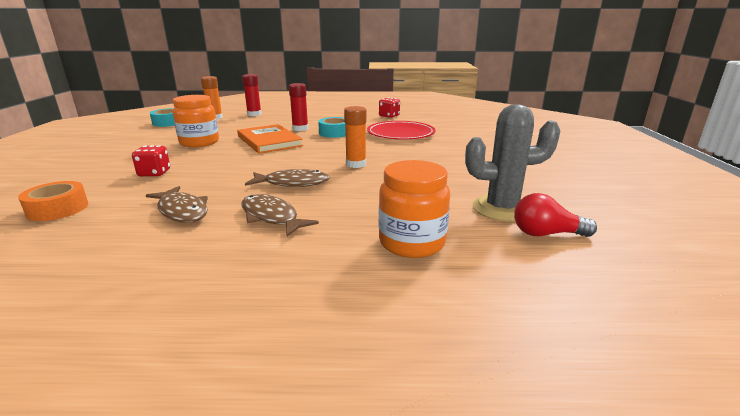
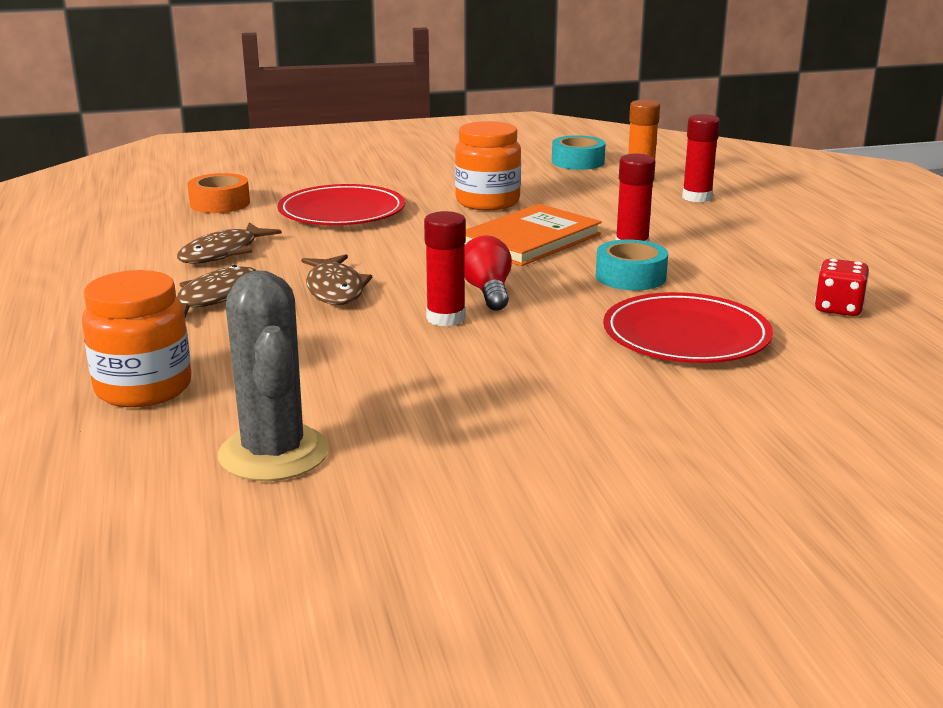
camera: 75 degrees right, 0 degrees up
red dice [132,145,170,176] -> red plate [277,184,405,225]
orange glue stick [344,106,366,168] -> red glue stick [424,211,466,327]
red light bulb [514,193,597,237] -> red light bulb moved to [464,235,512,311]

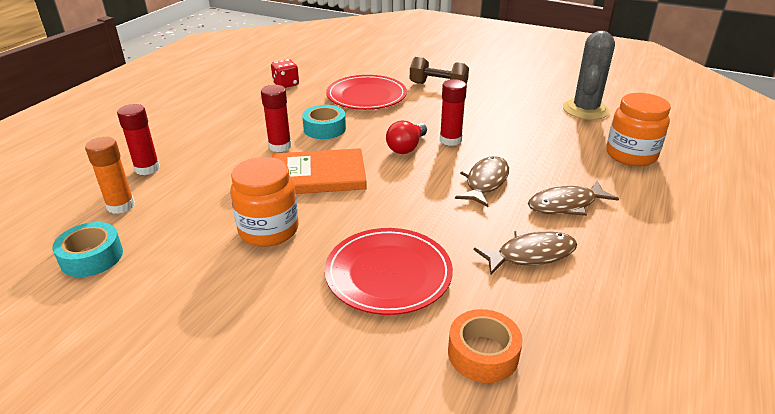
camera: 140 degrees left, 10 degrees up
none -> brown dumbbell [410,57,469,84]

